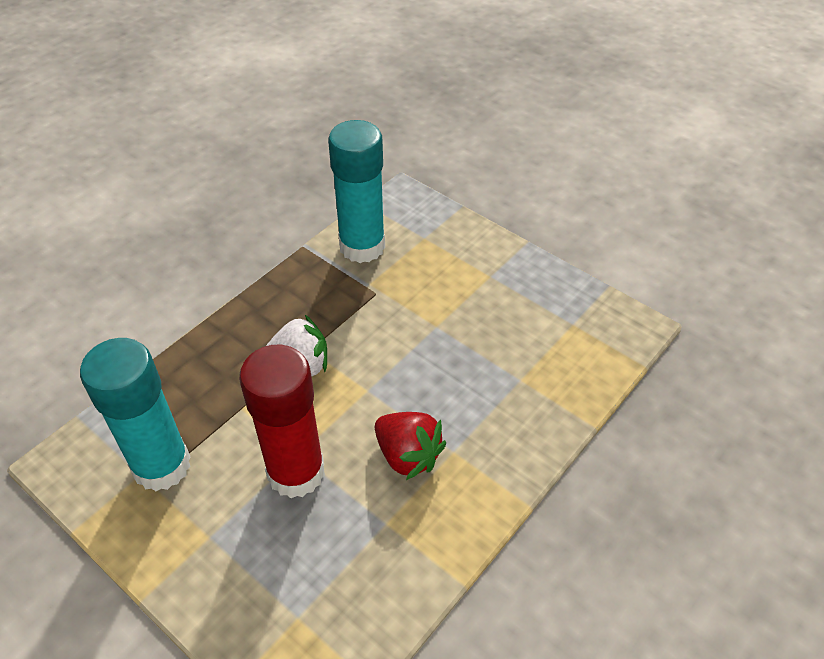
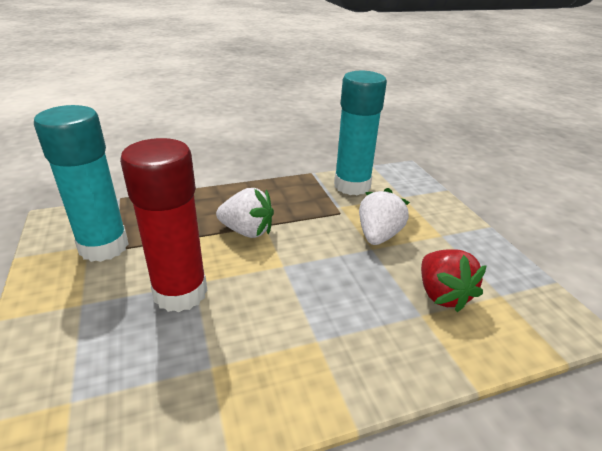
camera: 30 degrees right, 15 degrees down
red strawberry [375,412,446,480] -> red strawberry moved to [421,250,487,312]
none -> white strawberry [359,188,410,245]

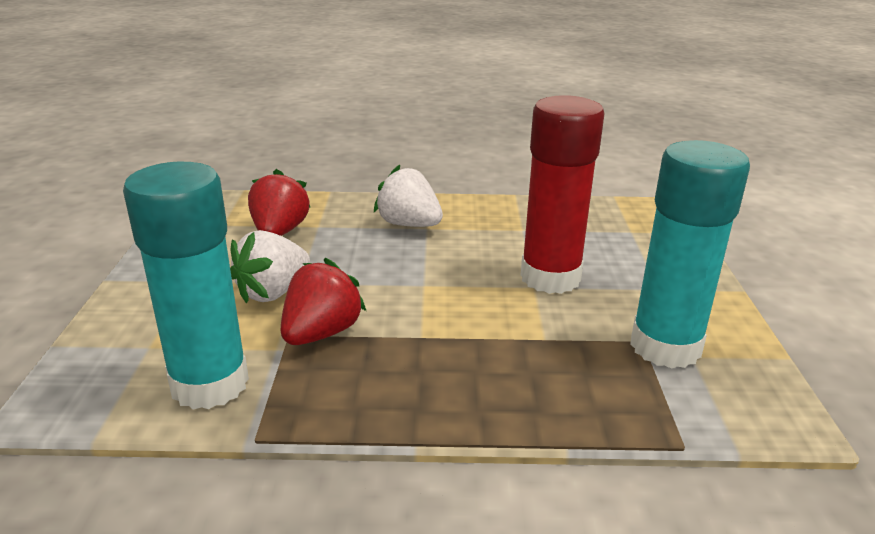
camera: 160 degrees left, 5 degrees down
white strawberry [216,188,274,238] -> white strawberry moved to [374,165,443,227]
none -> red strawberry [281,258,366,345]

